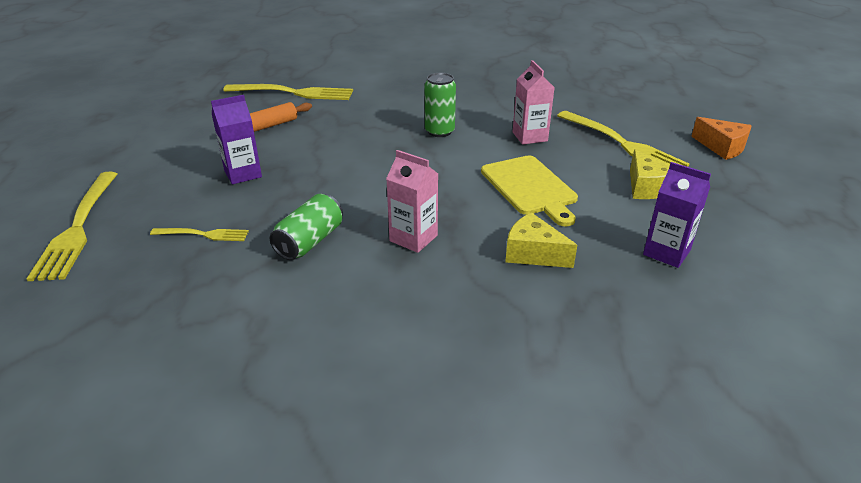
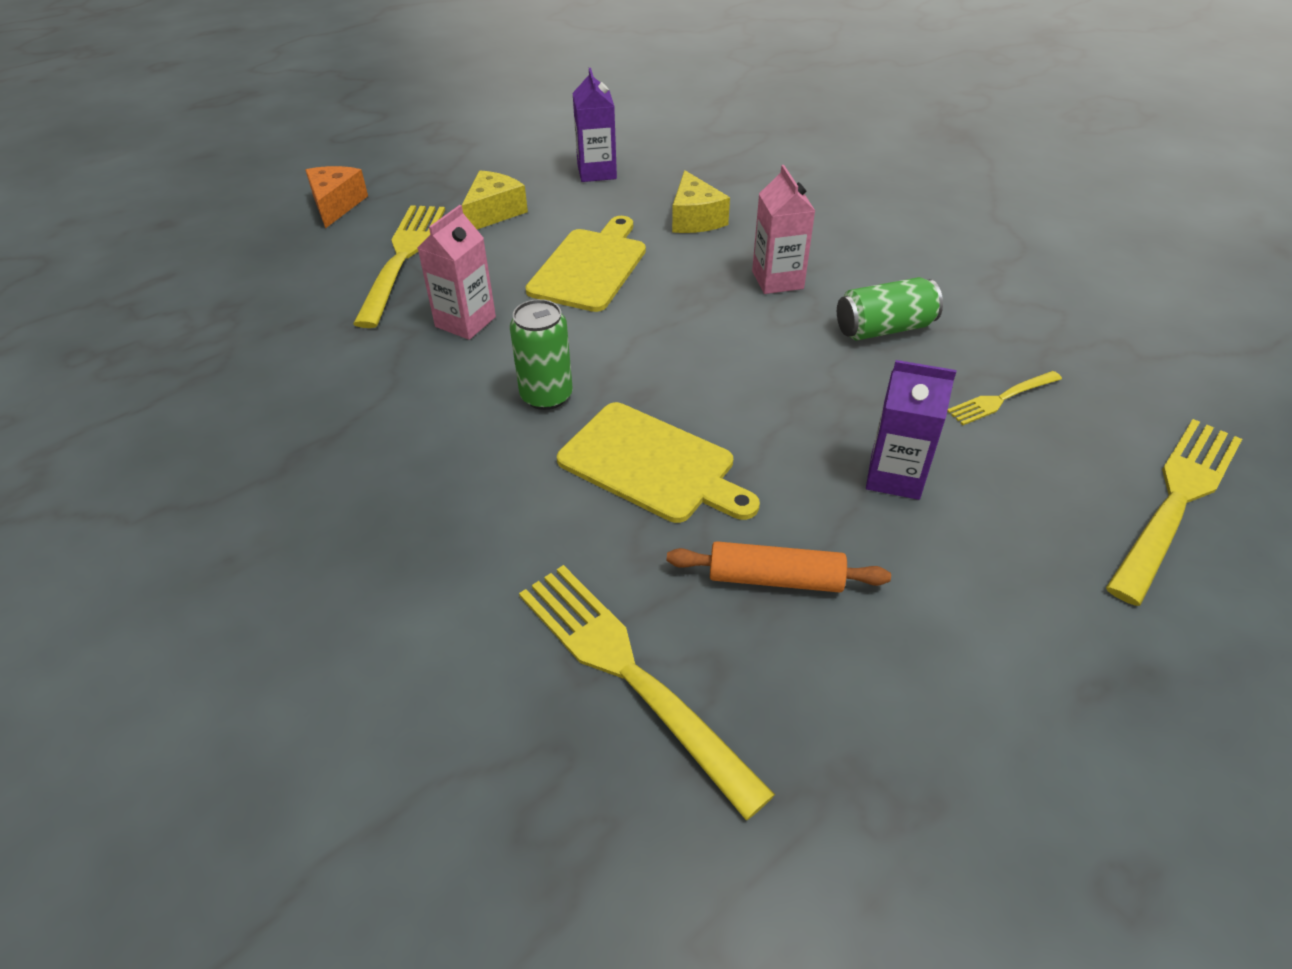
camera: 135 degrees left, 10 degrees up
yellow fork [150,228,249,241] -> yellow fork turned 75 degrees counterclockwise [947,371,1062,425]
none -> yellow cutting board [557,402,760,523]

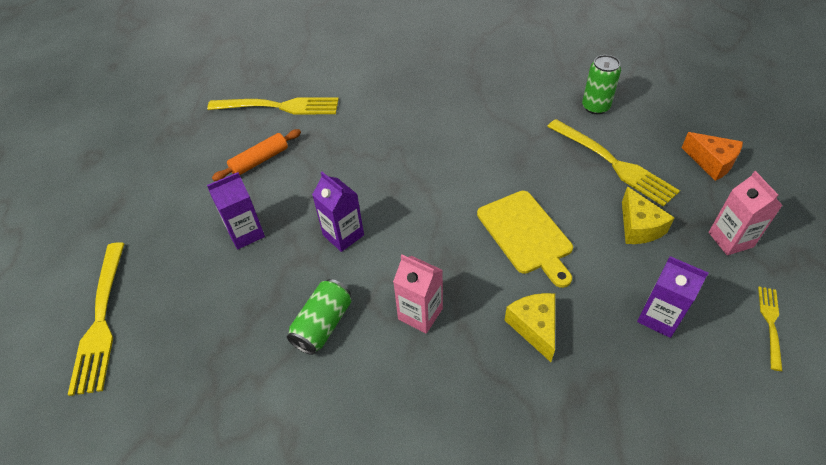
camera: 135 degrees right, 5 degrees up
pink carton [417,205,496,340] -> pink carton moved to [708,171,783,255]
green can [510,299,573,410] -> green can moved to [582,55,621,114]
yellow cutting board [557,402,760,523] -> none
yellow cheese [672,170,730,233] -> yellow cheese turned 45 degrees clockwise [505,293,555,362]
yellow fork [947,371,1062,425] -> yellow fork moved to [758,287,783,371]
none -> purple carton [312,172,364,252]

